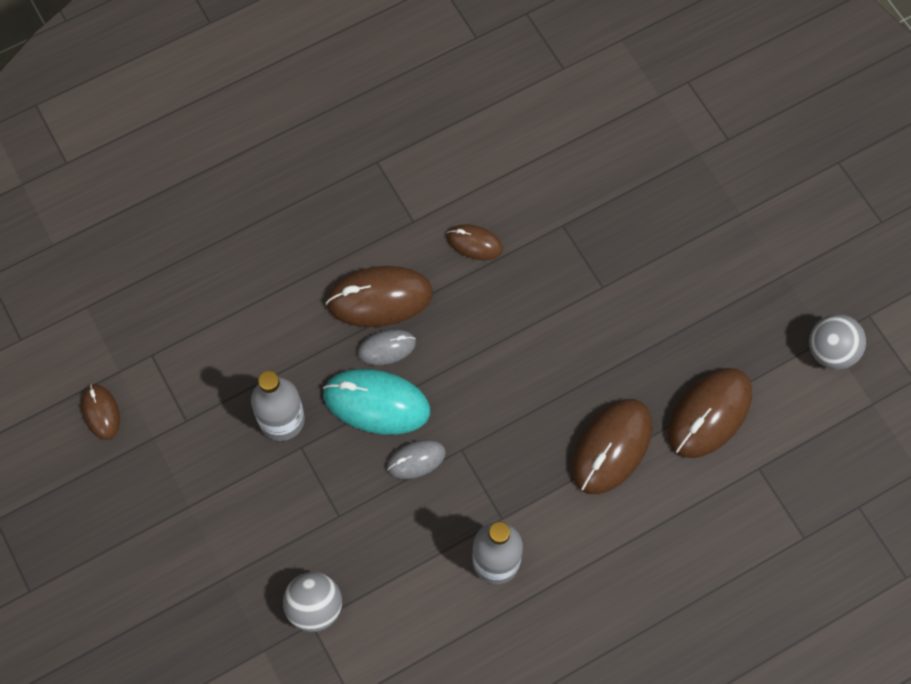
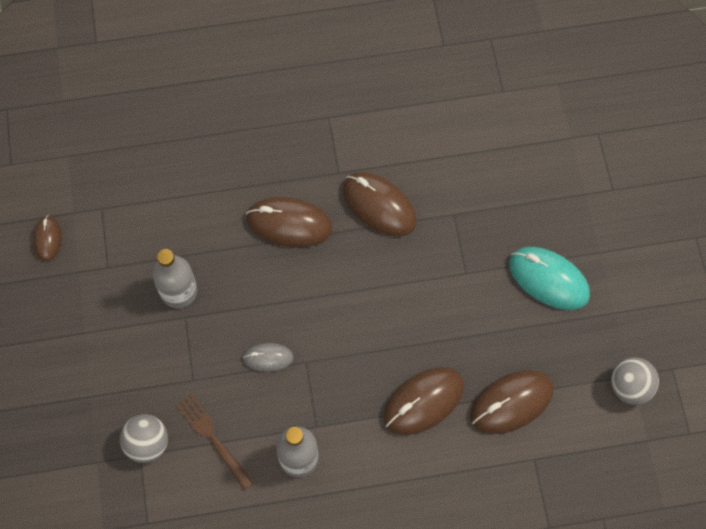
camera: 20 degrees right, 0 degrees up
turquoise mouse [323,369,430,435] -> turquoise mouse moved to [509,247,590,310]
grey mouse [358,329,416,365] -> none
brown mouse [447,224,503,260] -> brown mouse [342,172,417,237], size x1.81
none -> brown fork [176,393,254,491]

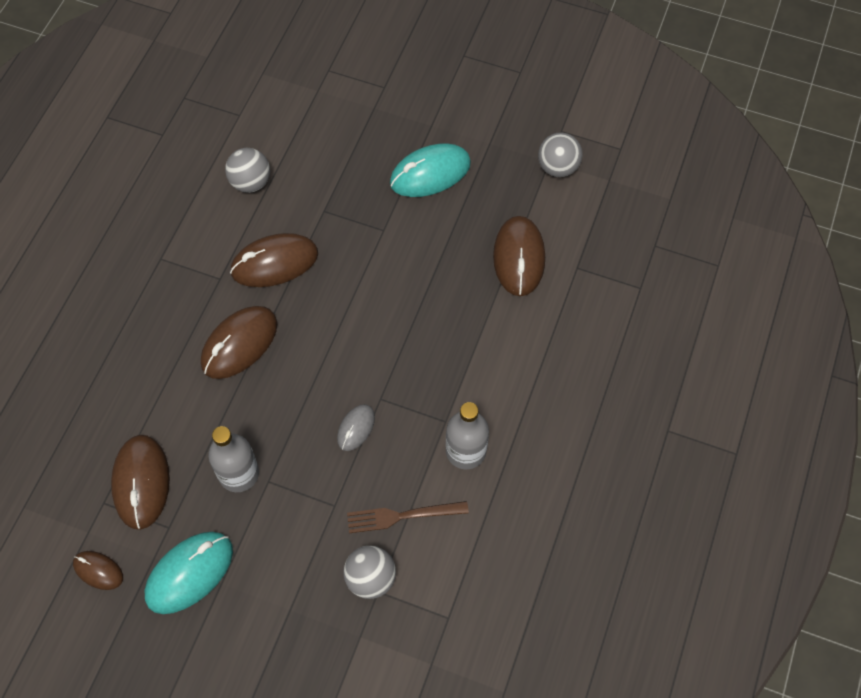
camera: 60 degrees left, 5 degrees down
brown mouse [383,367,464,435] -> brown mouse moved to [111,435,170,530]
none -> turquoise mouse [145,532,233,614]
none -> grey ball [225,148,270,193]

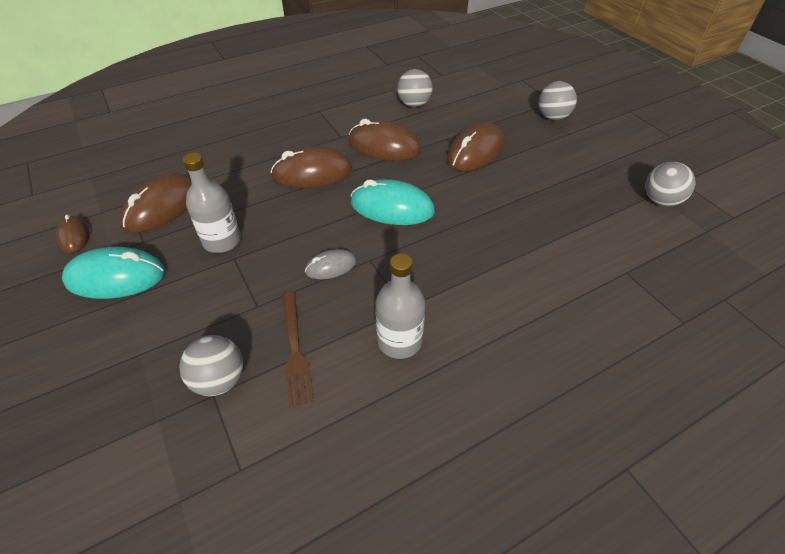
camera: 40 degrees right, 15 degrees down
brown fork [347,501,469,533] -> brown fork turned 135 degrees counterclockwise [282,292,314,407]
turquoise mouse [390,143,471,197] -> turquoise mouse moved to [351,179,435,225]
brown mouse [493,216,545,296] -> brown mouse moved to [447,123,504,171]
none -> grey ball [538,81,577,120]

